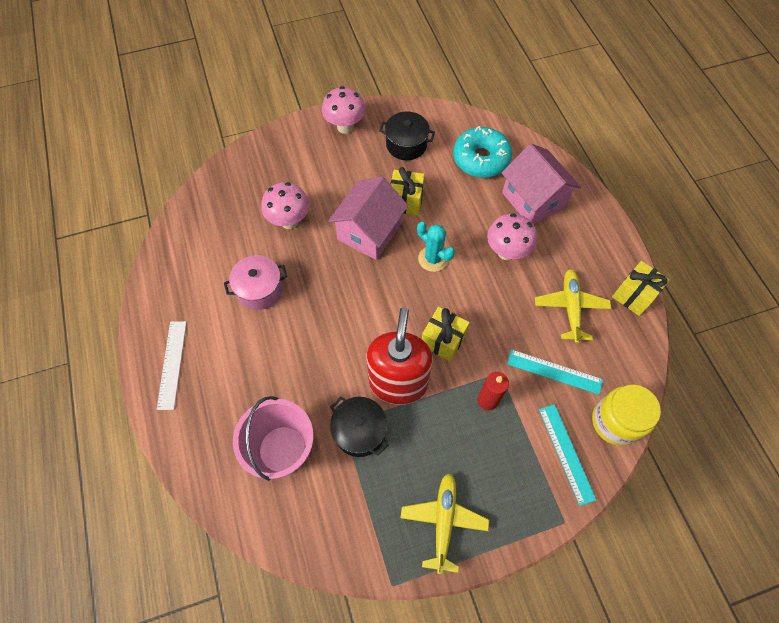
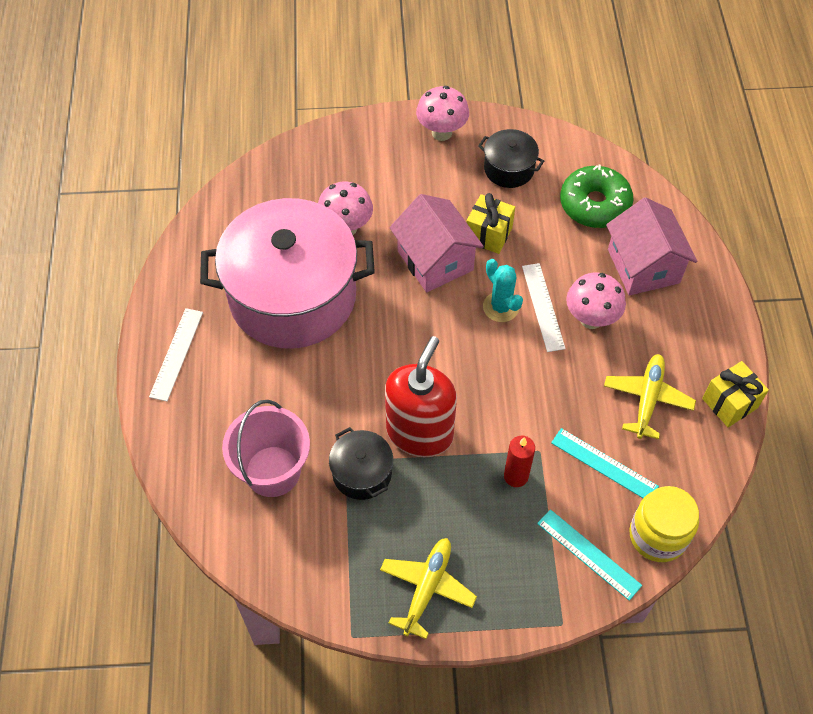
camera: 15 degrees right, 5 degrees down
pink pot [224,255,287,310] -> pink pot [200,198,375,349], size x2.34
pink house [328,176,408,260] -> pink house turned 75 degrees counterclockwise [389,194,484,292]
yellow gift [422,307,470,362] -> none
turquoise donut [453,126,512,178] -> green donut [560,165,634,228]
turquoise ruler [539,404,596,506] -> turquoise ruler turned 45 degrees counterclockwise [537,509,642,601]
none -> white ruler [522,263,566,352]

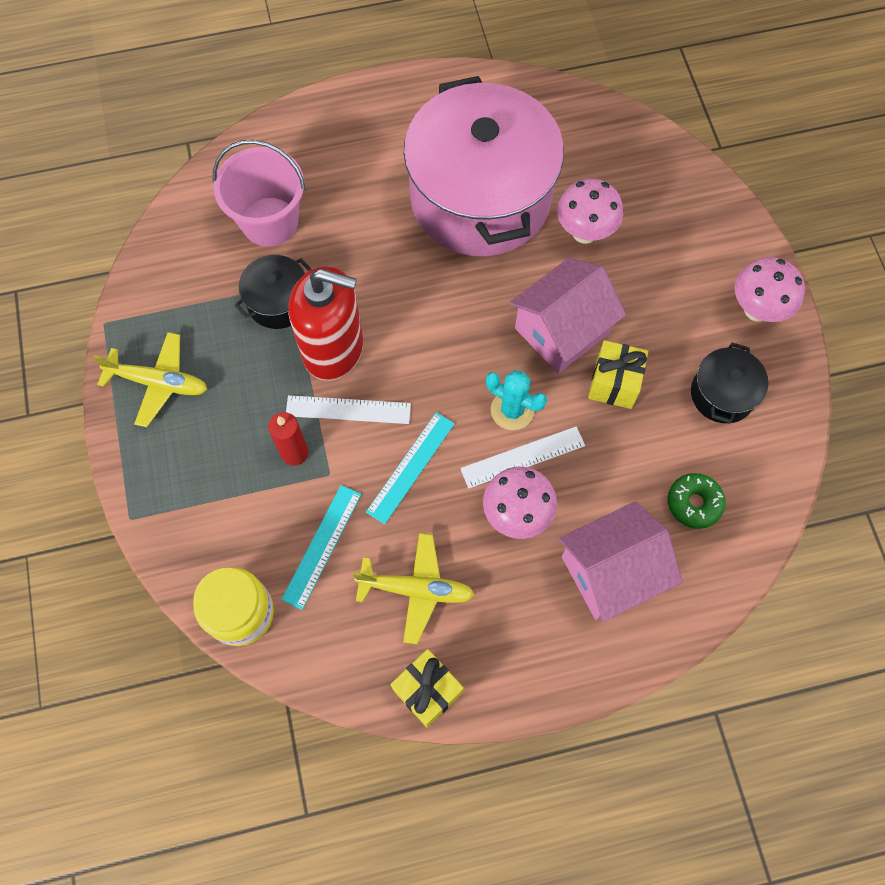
camera: 80 degrees right, 10 degrees up
white ruler [149,308,203,401] -> white ruler moved to [286,395,411,424]
turquoise cactus [483,259,523,322] -> turquoise cactus turned 75 degrees clockwise [486,370,547,430]
turquoise ruler [537,509,642,601] -> turquoise ruler moved to [366,412,455,524]
green donut [560,165,634,228] -> green donut [668,473,726,529], size x0.60

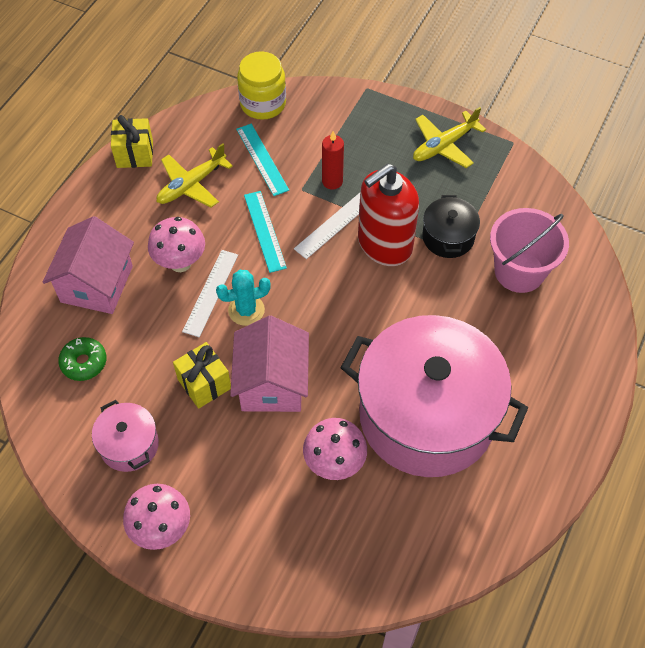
camera: 130 degrees right, 10 degrees down
black pot [691,342,768,423] -> pink pot [92,400,159,472]

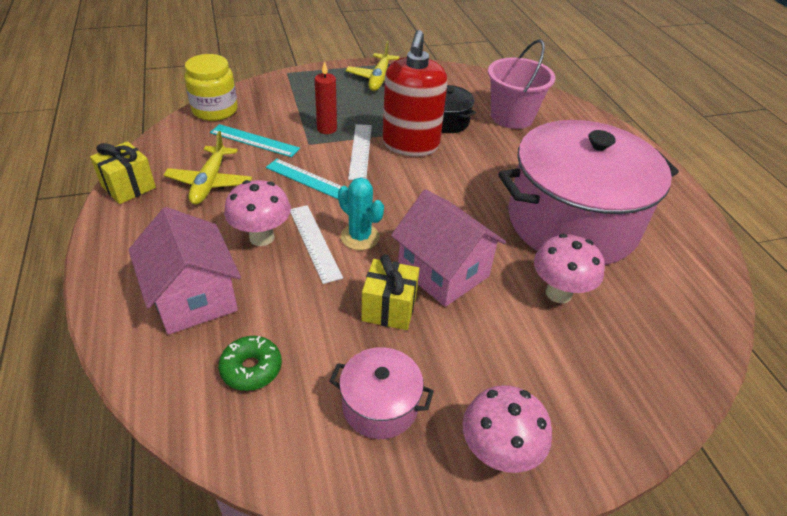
camera: 45 degrees left, 15 degrees down
turquoise cactus [216,270,271,326] -> turquoise cactus turned 75 degrees counterclockwise [338,178,384,250]

